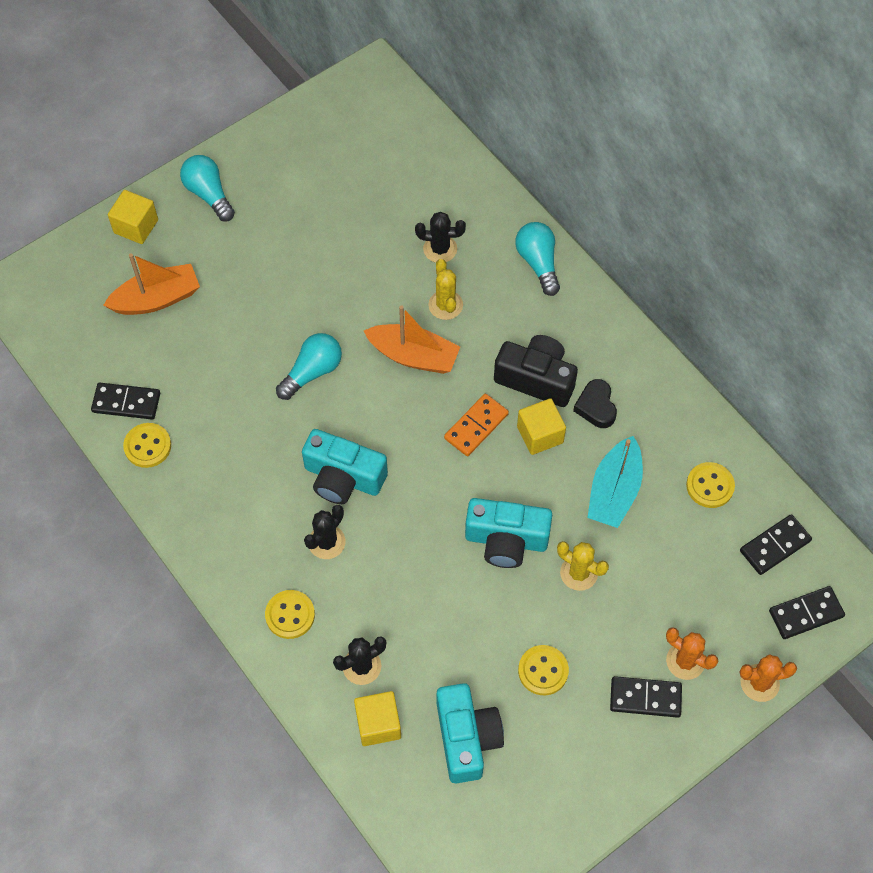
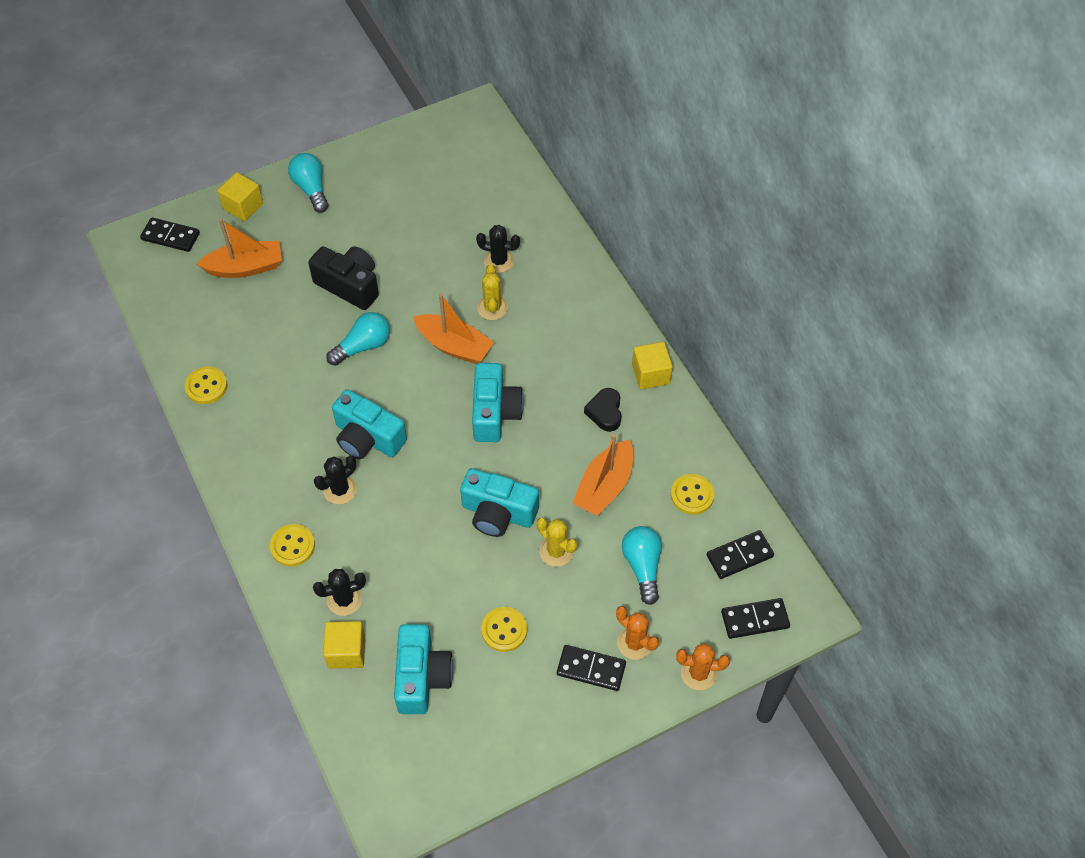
camera: 10 degrees right, 5 degrees down
black domino [91,383,160,420] -> black domino moved to [140,217,200,252]
orange domino [444,394,509,456] -> turquoise camera [472,363,524,442]
black camera [494,335,578,407] -> black camera moved to [308,246,379,310]
turquoise light bulb [516,222,560,296] -> turquoise light bulb moved to [622,526,662,605]
yellow cube [517,398,566,455] -> yellow cube moved to [632,342,673,389]
turquoise boat [587,436,643,528] -> orange boat [572,434,634,516]

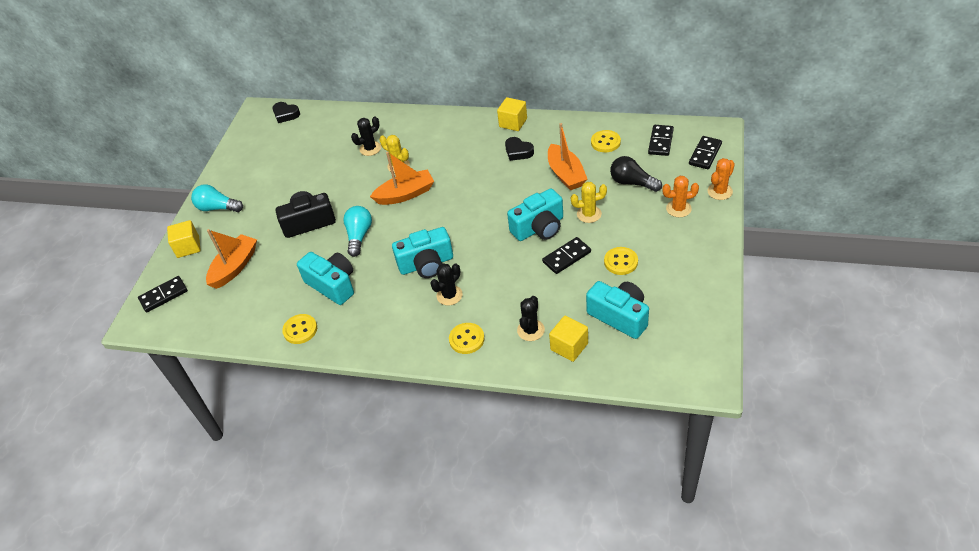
camera: 45 degrees left, 10 degrees down
black cactus [314,456,357,504] -> black cactus turned 45 degrees clockwise [430,263,463,306]
turquoise camera [472,363,524,442] -> turquoise camera moved to [297,252,354,305]
black domino [557,645,626,691] -> black domino moved to [542,237,591,274]
turquoise light bulb [622,526,662,605] -> black light bulb [610,156,662,192]
none -> black heart [272,102,300,123]

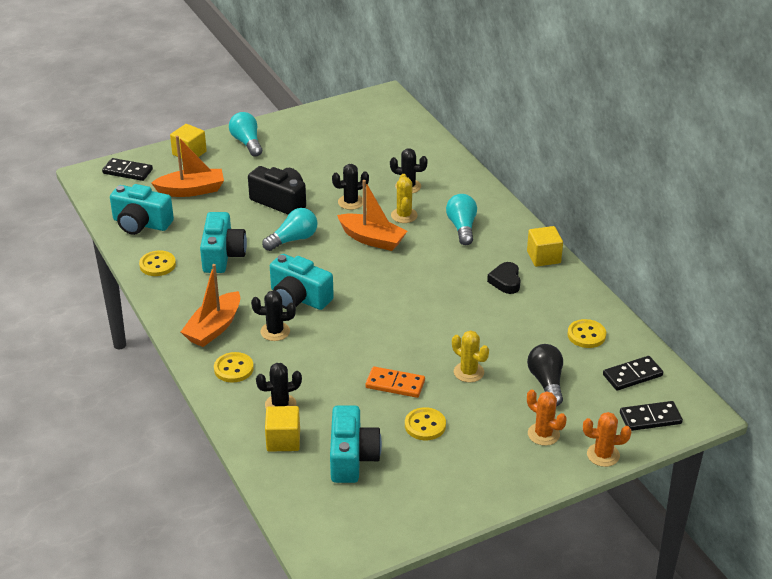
camera: 45 degrees right, 10 degrees down
black heart [272,102,300,123] -> none
turquoise camera [507,188,563,241] -> turquoise camera moved to [110,184,174,235]
black domino [542,237,591,274] -> orange domino [365,366,425,398]
orange boat [548,123,587,190] -> orange boat moved to [181,264,240,347]
none -> black cactus [332,164,369,210]
none -> turquoise light bulb [446,194,477,245]

